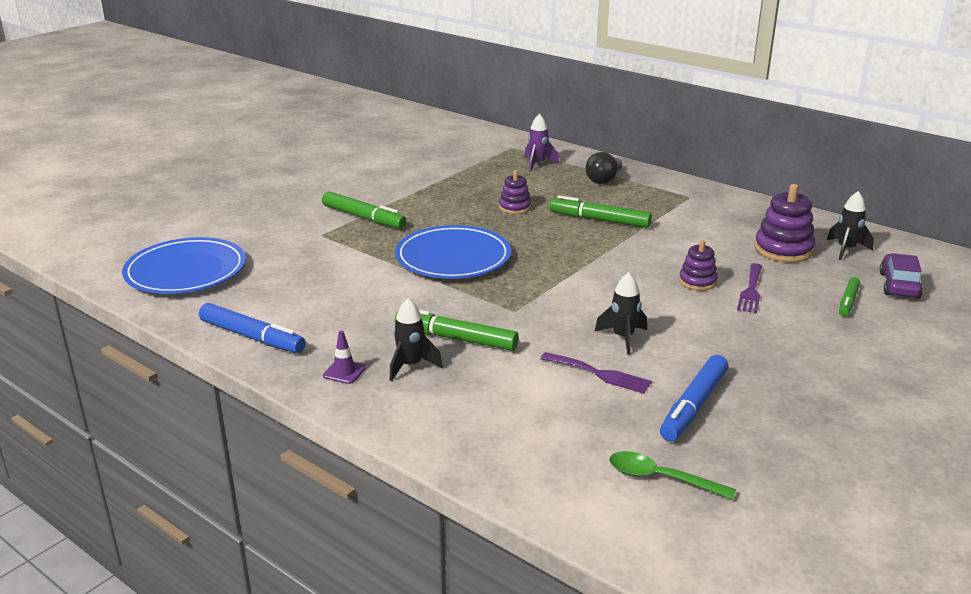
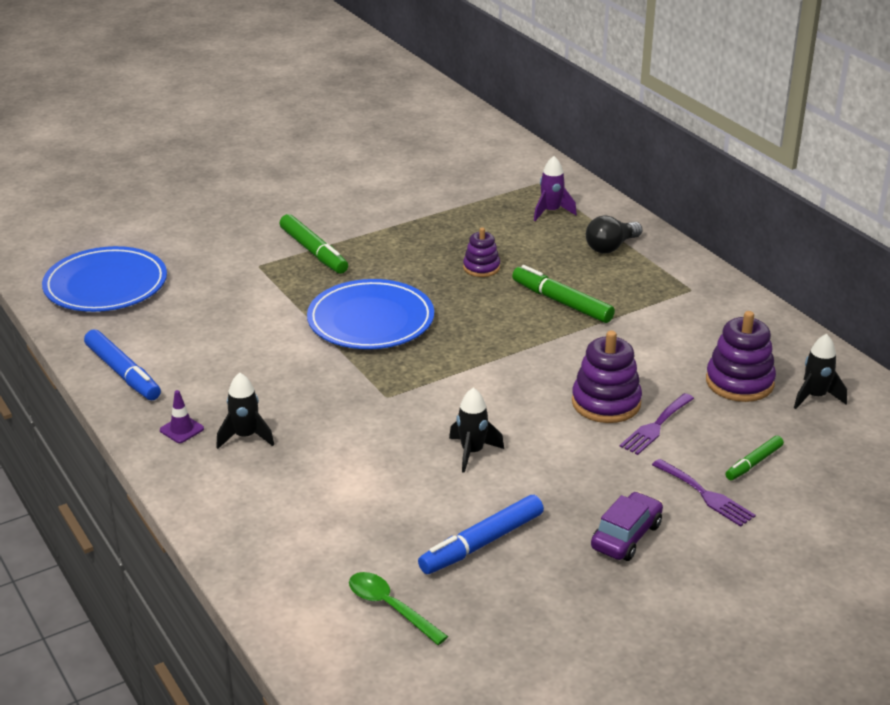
camera: 20 degrees right, 5 degrees up
green marker [395,310,519,351] -> none
purple fork [540,352,652,394] -> purple fork moved to [652,459,756,527]
purple stacking toy [679,240,718,291] -> purple stacking toy [572,330,642,423], size x1.63
purple car [880,253,923,299] -> purple car moved to [591,492,663,561]

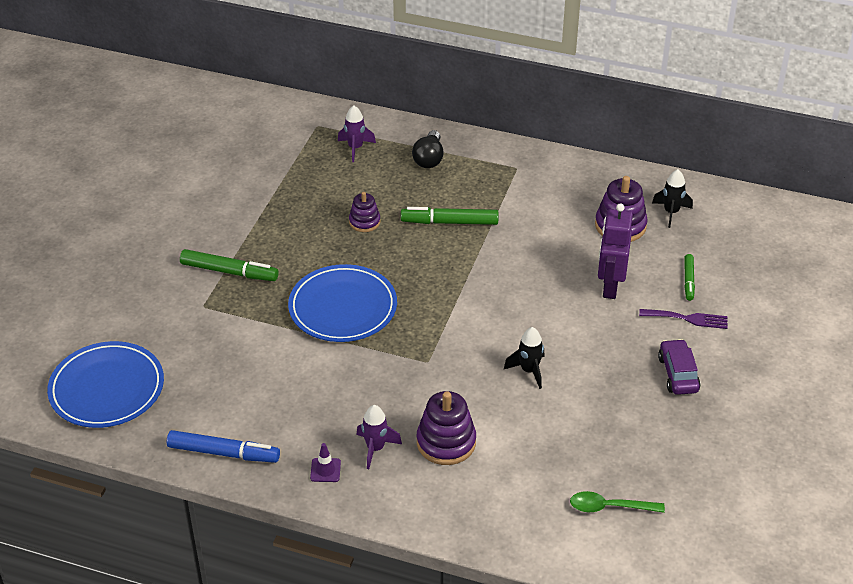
camera: 40 degrees left, 10 degrees up
black rocket [216,372,274,449] -> purple rocket [357,405,402,469]
blue marker [418,495,544,574] -> none
purple stacking toy [572,330,642,423] -> purple stacking toy moved to [417,391,476,465]
purple fork [620,393,694,455] -> purple robot [598,203,633,299]

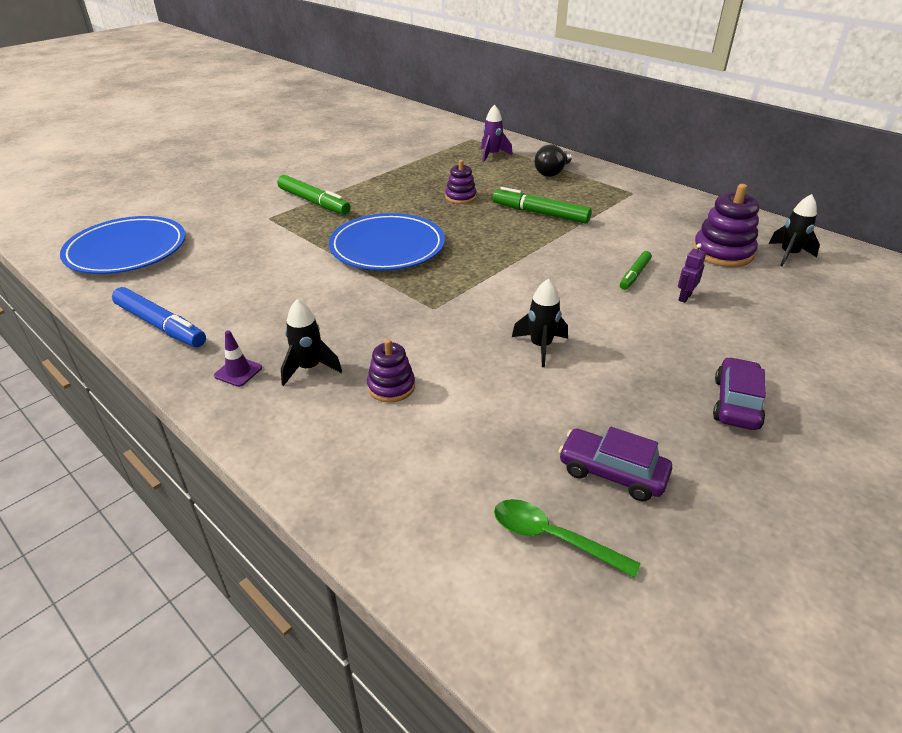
camera: 25 degrees right, 5 degrees down
purple rocket [357,405,402,469] -> black rocket [281,299,342,386]
purple stacking toy [417,391,476,465] -> purple stacking toy [367,339,415,403], size x0.61
purple robot [598,203,633,299] -> purple robot [678,243,706,303], size x0.46
purple fork [639,309,728,329] -> none
green marker [684,254,695,301] -> green marker moved to [620,251,652,290]
none -> purple car [558,427,672,501]

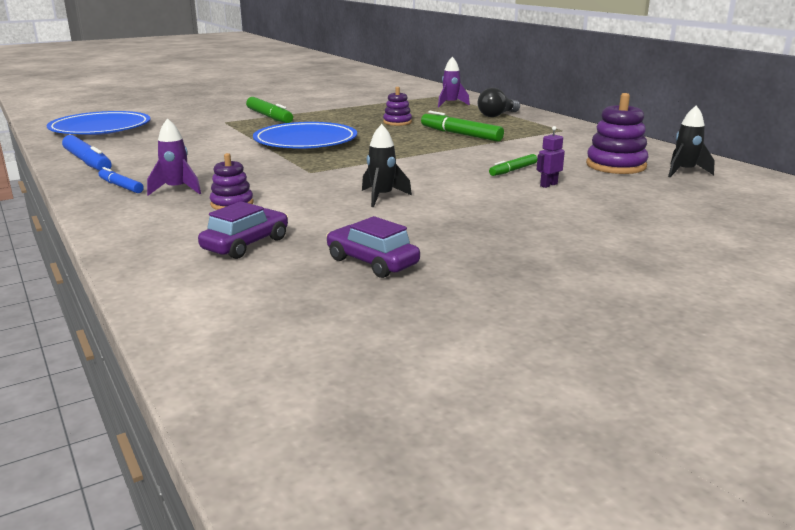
camera: 15 degrees right, 15 degrees down
purple traffic cone [214,330,262,387] -> blue marker [99,167,144,193]
black rocket [281,299,342,386] -> purple rocket [147,118,201,196]
green spoon [494,499,641,578] -> none
purple car [713,357,766,430] -> purple car moved to [198,201,288,259]

